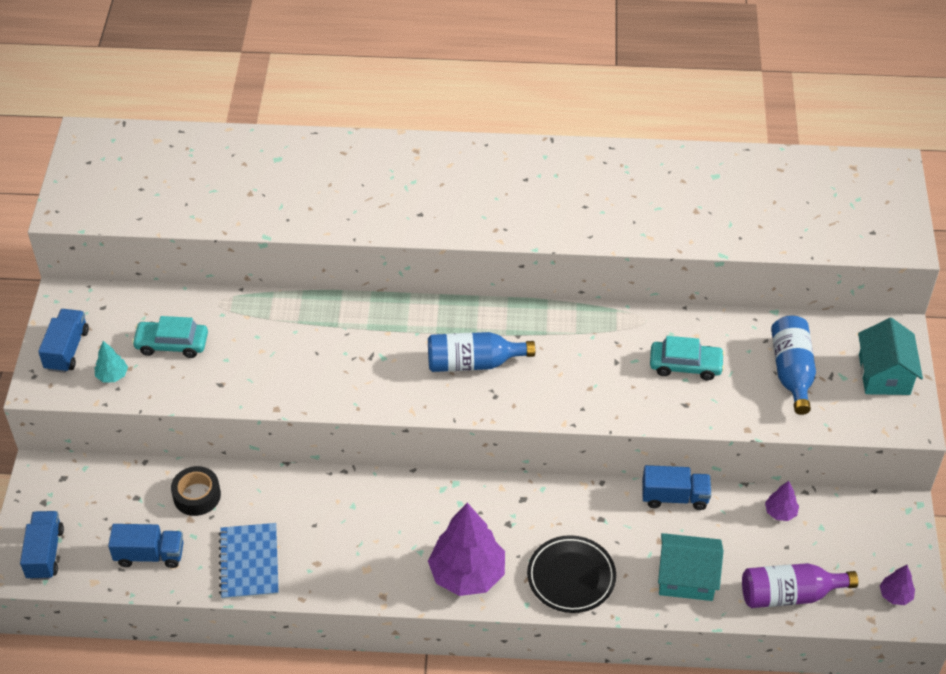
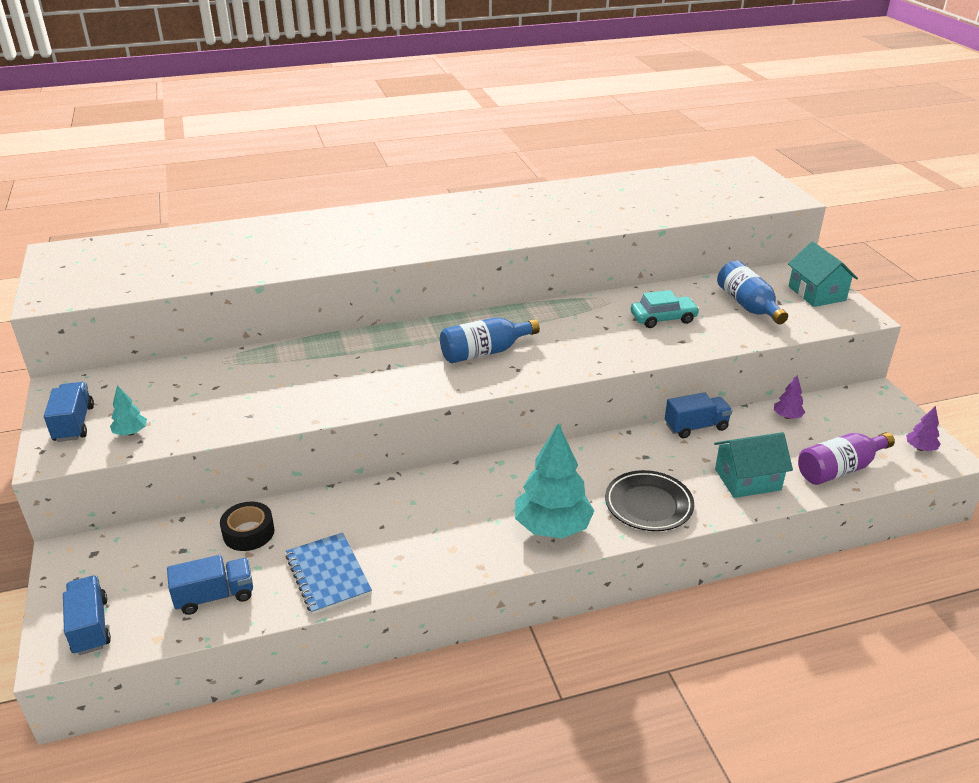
camera: 20 degrees left, 15 degrees down
turquoise car [132,316,208,358] -> none
purple tree [428,503,505,596] -> turquoise tree [515,423,594,539]

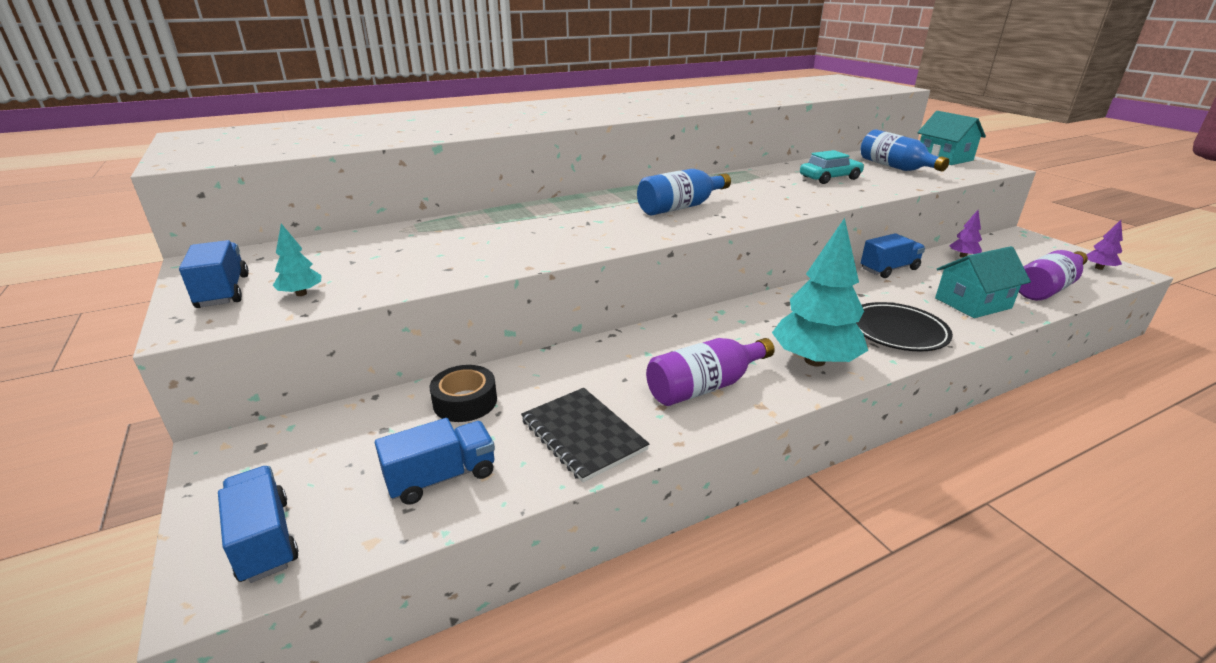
camera: 10 degrees left, 5 degrees down
blue notebook [285,532,372,615] -> black notebook [521,388,649,483]
none -> purple bottle [646,338,775,406]

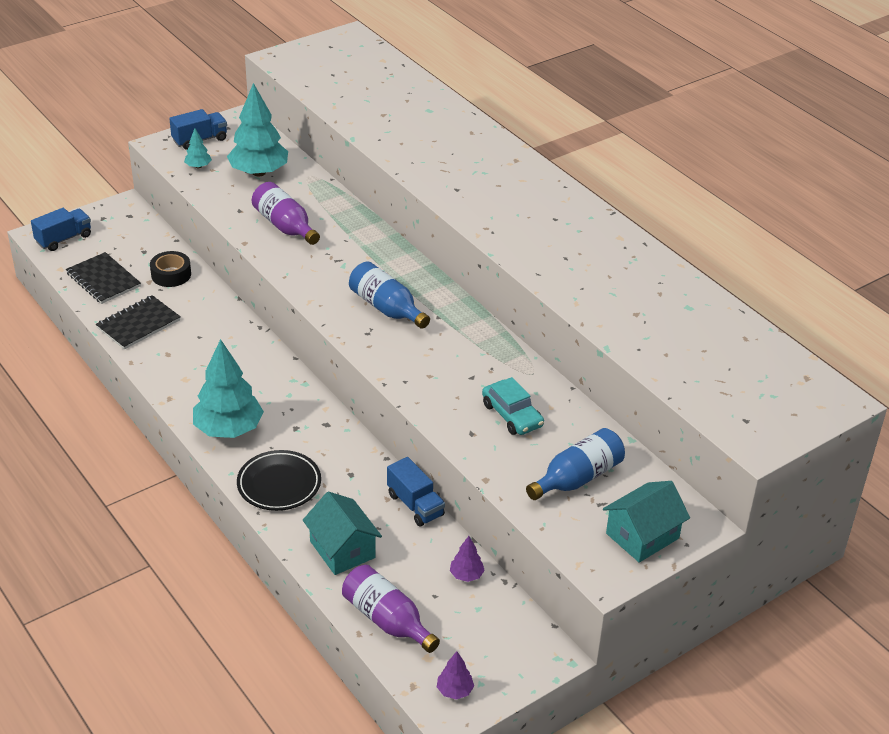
camera: 80 degrees right, 10 degrees up
blue truck [375,418,495,505] -> black notebook [66,252,141,304]
purple bottle [646,338,775,406] -> purple bottle moved to [252,182,320,245]
none -> turquoise tree [227,83,288,177]

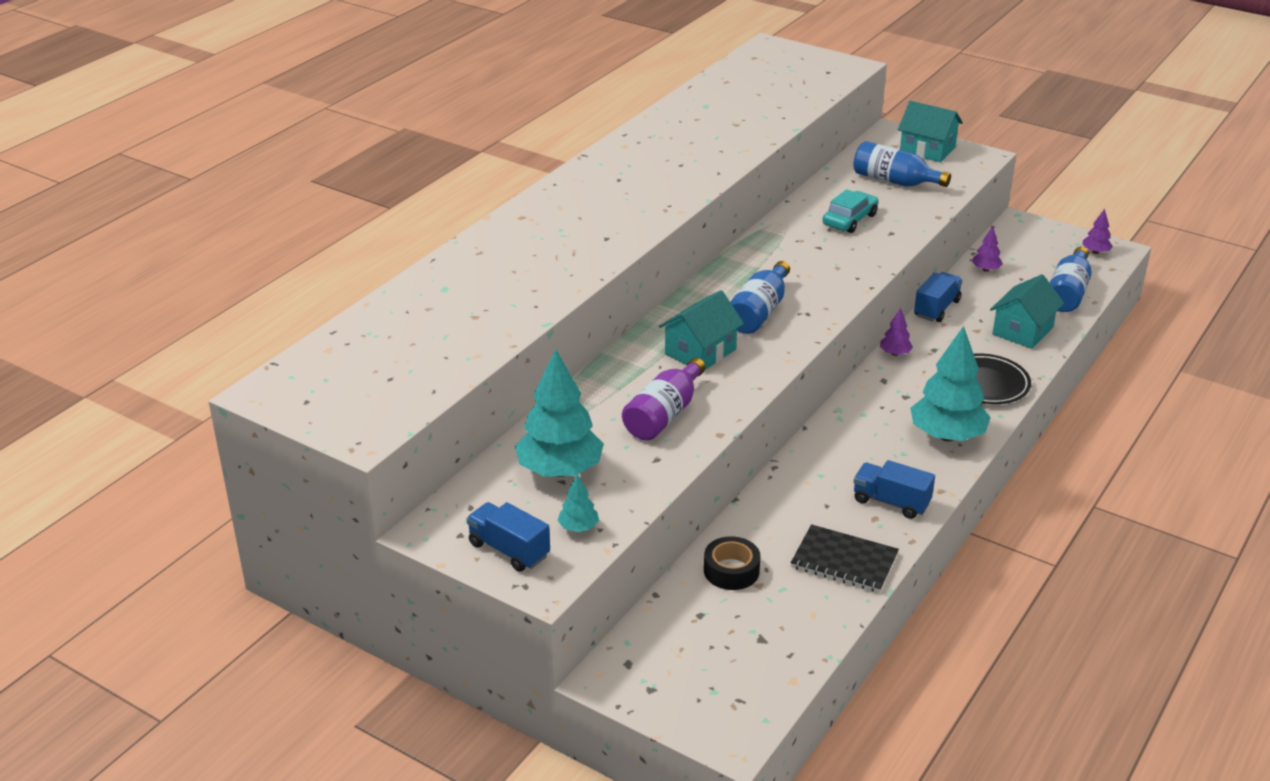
camera: 110 degrees left, 5 degrees down
blue truck [31,208,91,251] -> blue truck moved to [853,460,935,519]
black notebook [66,252,141,304] -> none
purple bottle [342,565,440,653] -> blue bottle [1050,247,1092,312]
none -> turquoise house [659,290,744,370]
none -> purple tree [880,308,913,356]

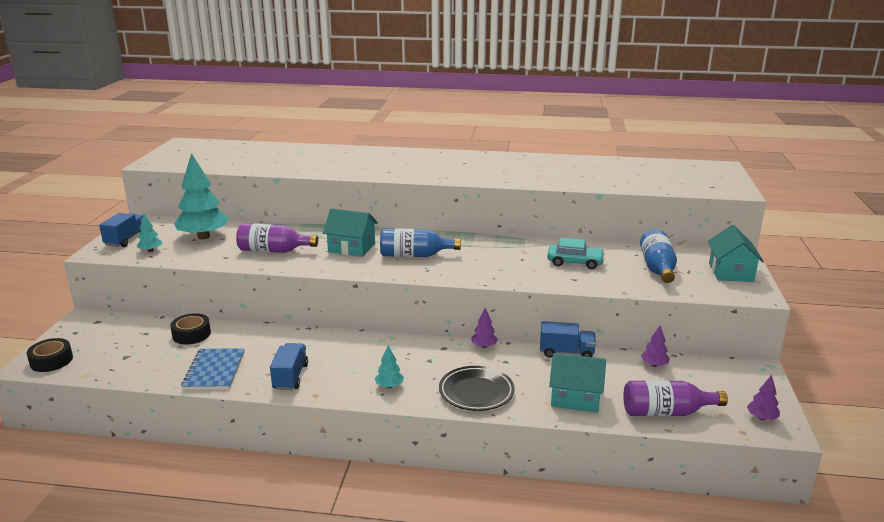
camera: 65 degrees right, 10 degrees down
black notebook [791,524,899,593] -> blue notebook [181,348,244,390]
turquoise tree [910,326,991,441] -> turquoise tree [375,345,404,388], size x0.45
blue bottle [1050,247,1092,312] -> purple bottle [623,380,728,416]
none -> black tape [27,338,73,372]

